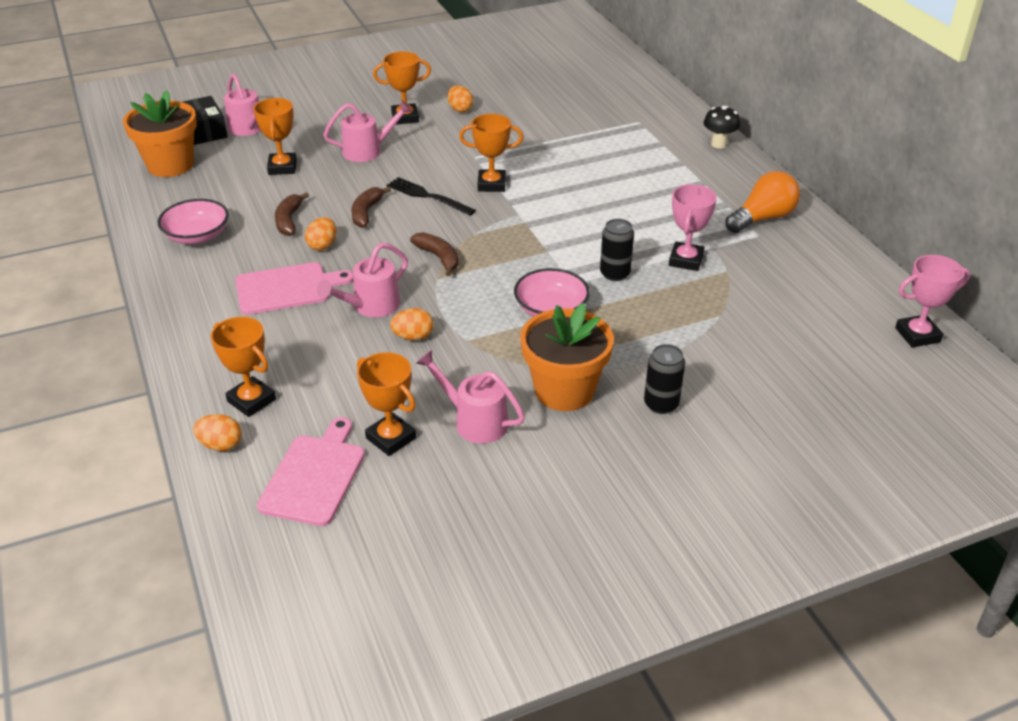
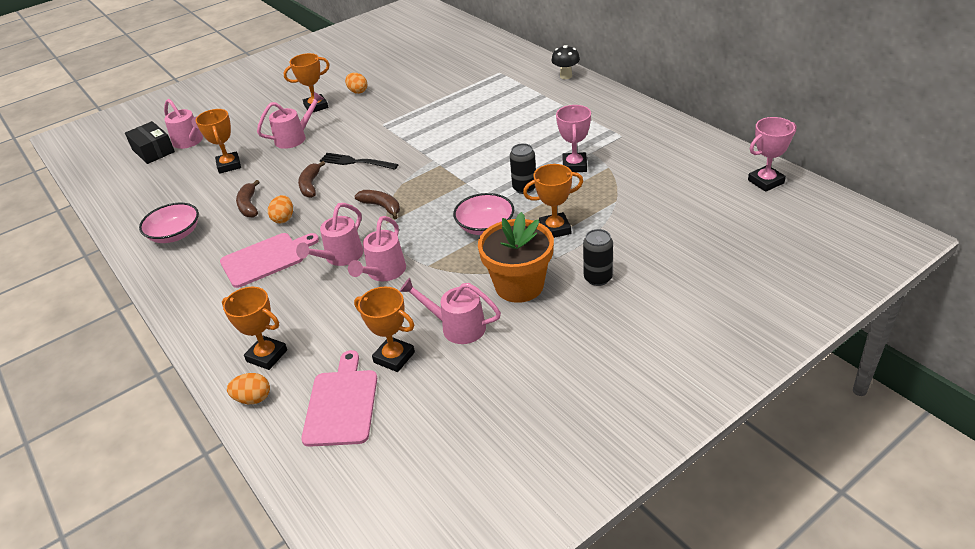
camera: 10 degrees left, 0 degrees up
orange flower pot [123,90,197,177] -> none
orange egg [390,308,433,340] -> pink watering can [348,216,406,281]
orange trophy [459,114,523,192] -> orange trophy moved to [523,164,583,238]
orange light bulb [725,171,800,233] -> none

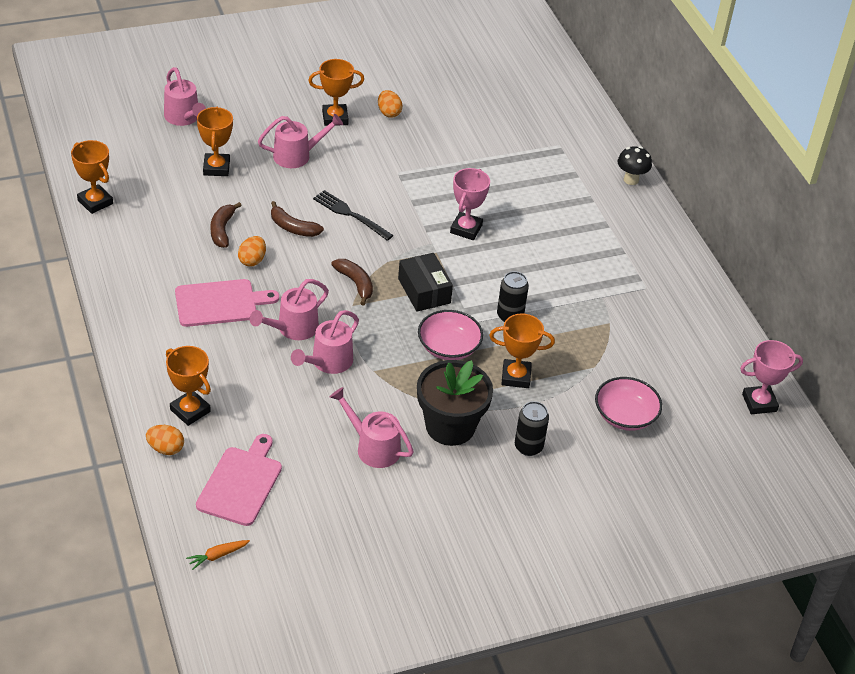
camera: 10 degrees right, 5 degrees up
black box [125,121,175,164] -> black box moved to [398,253,453,312]
pink bowl [139,203,199,243] -> pink bowl moved to [595,377,662,431]
brown banana [298,161,325,198] -> brown banana turned 75 degrees counterclockwise [271,201,324,237]
orange trophy [354,287,415,372] -> orange trophy moved to [71,140,113,214]
orange flower pot [478,212,554,303] -> black flower pot [417,360,493,446]
pink trophy [556,105,591,172] -> pink trophy moved to [450,168,490,240]
none -> orange carrot [186,540,250,570]

